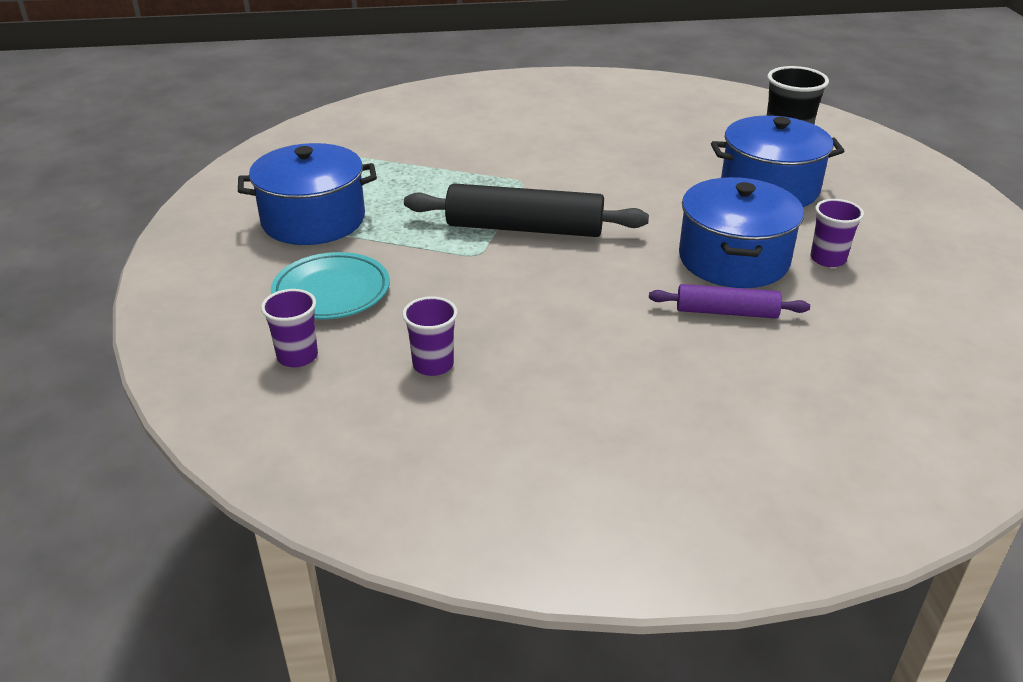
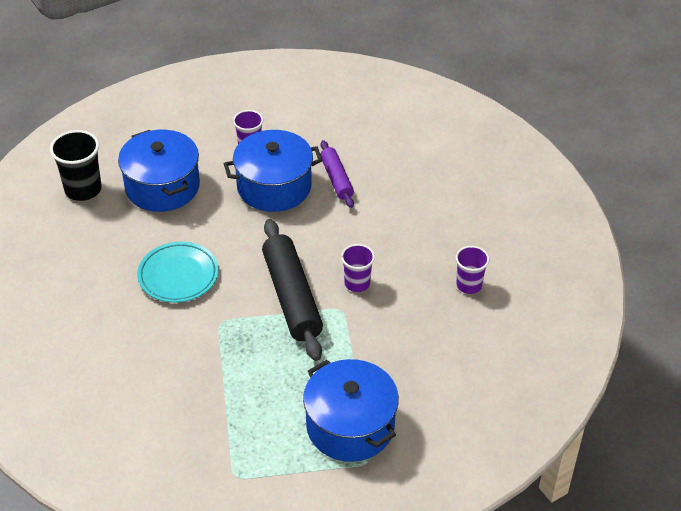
camera: 115 degrees left, 10 degrees up
purple cup [261,289,318,367] -> purple cup moved to [341,244,375,292]
turquoise plate [271,252,390,319] -> turquoise plate moved to [137,242,218,303]

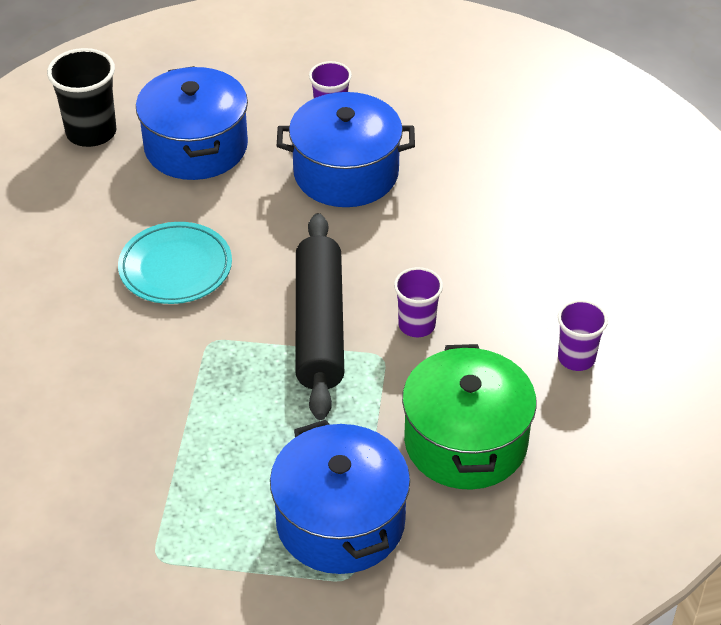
camera: 15 degrees right, 0 degrees up
purple rolling pin [321,140,354,208] -> none
none -> green pot [402,344,537,490]

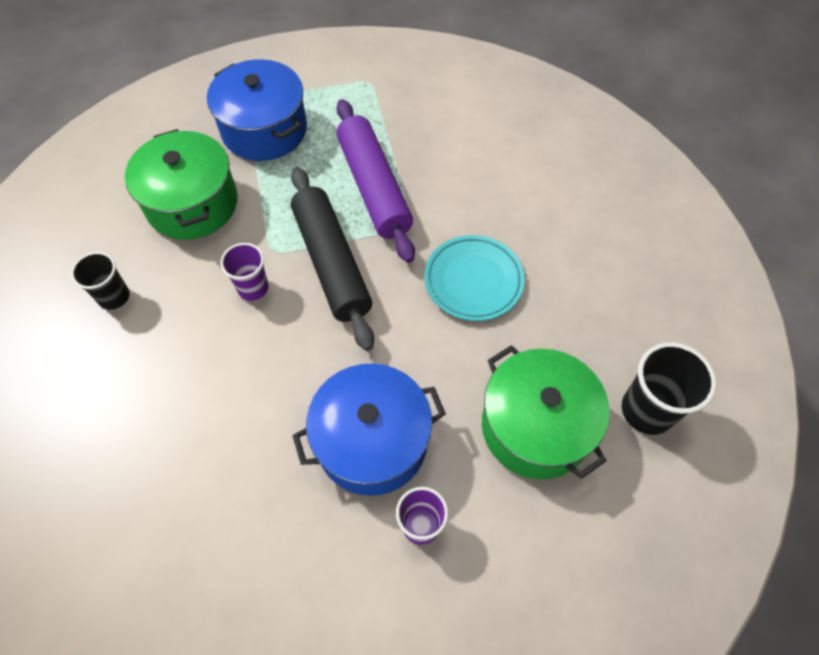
camera: 160 degrees right, 15 degrees up
blue pot [136,66,248,180] -> green pot [482,345,610,479]
purple cup [558,300,608,371] -> black cup [71,252,130,310]
none -> purple rolling pin [336,99,415,263]

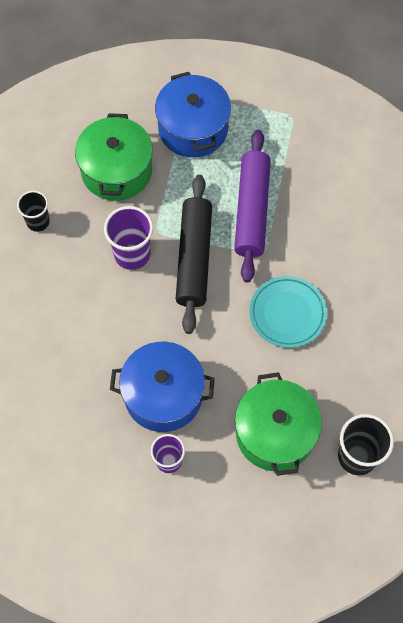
camera: 25 degrees right, 5 degrees up
purple cup [220,243,269,301] -> purple cup [104,206,153,270], size x1.54

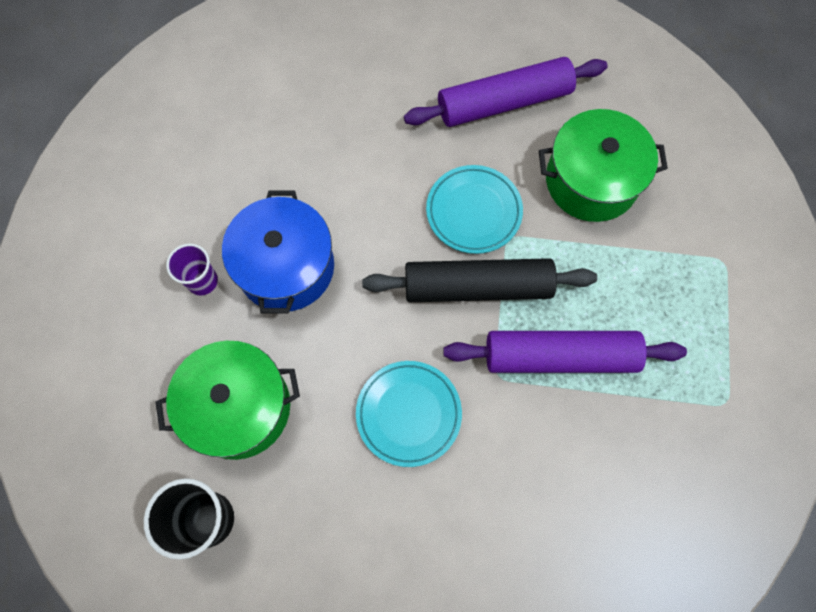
camera: 85 degrees right, 5 degrees up
black cup [17,191,50,232] -> purple rolling pin [404,57,608,127]
purple cup [104,206,153,270] -> turquoise plate [426,165,523,254]
blue pot [155,72,231,158] -> none

